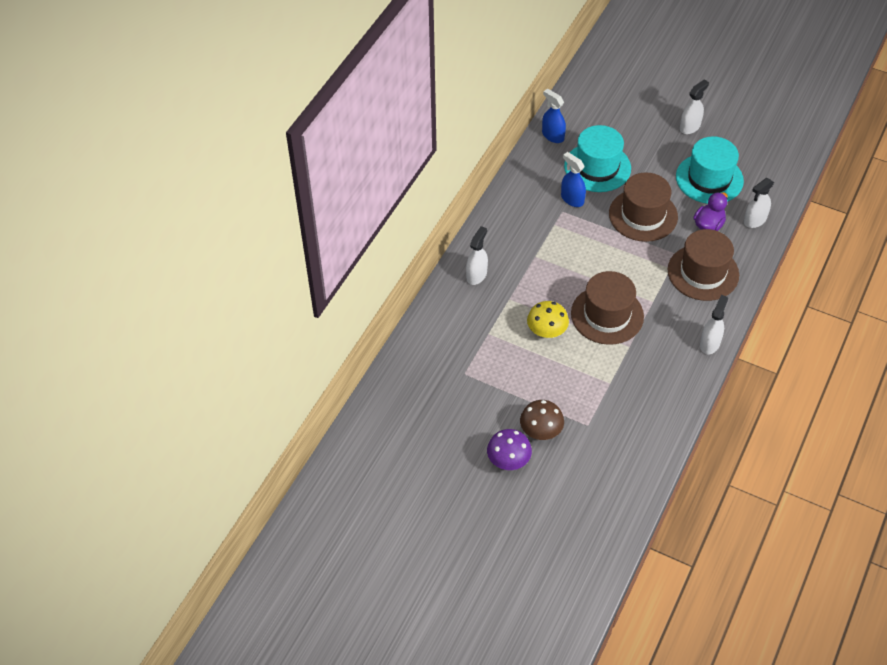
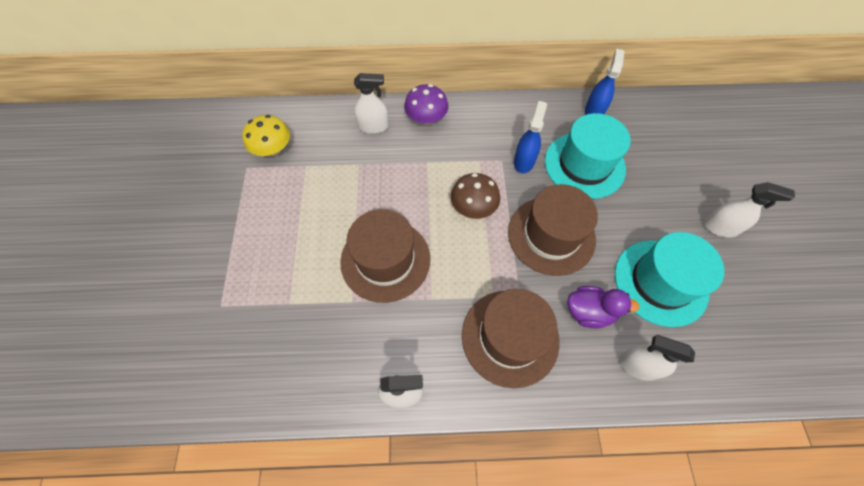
camera: 60 degrees right, 10 degrees up
purple mushroom [487,429,532,470] -> purple mushroom moved to [404,84,448,125]
brown mushroom [520,400,564,440] -> brown mushroom moved to [451,173,500,219]
yellow mushroom [527,301,569,338] -> yellow mushroom moved to [242,115,290,156]

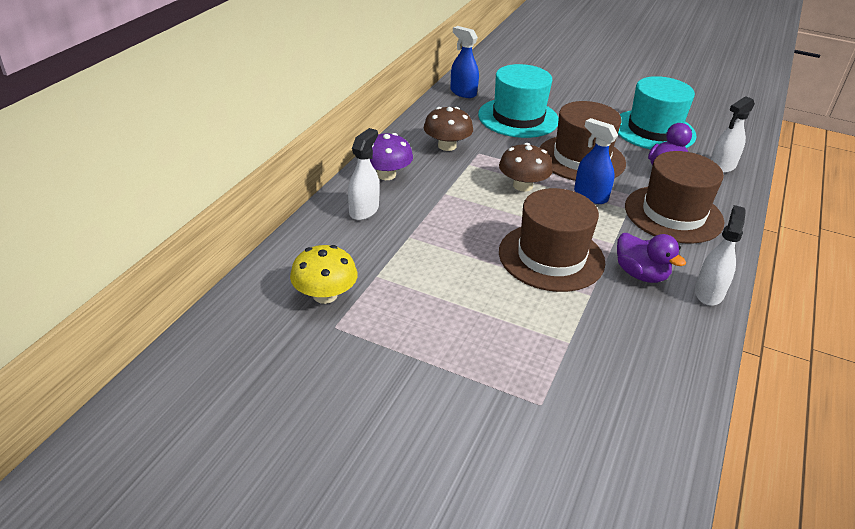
camera: 65 degrees left, 25 degrees down
blue spray bottle [514,101,547,173] -> blue spray bottle moved to [574,118,618,204]
white spray bottle [704,182,795,237] -> none
none -> brown mushroom [424,107,473,151]
none -> purple duck [617,233,686,283]

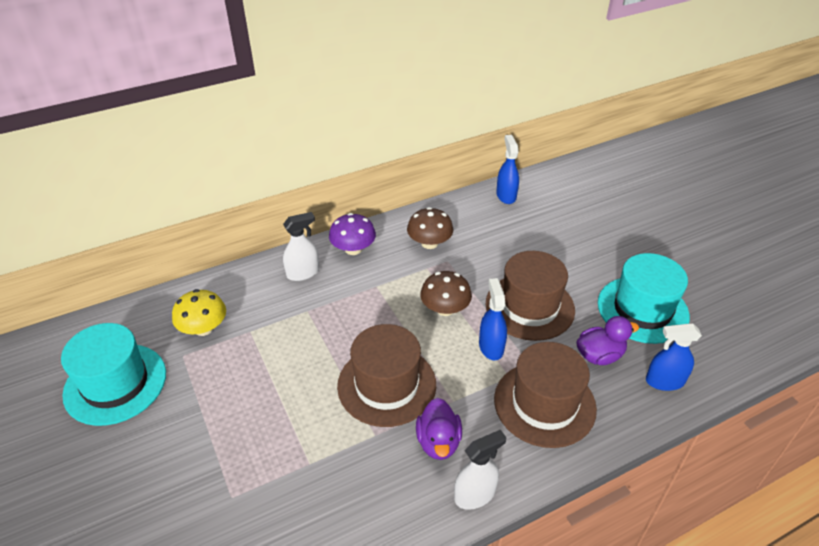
camera: 40 degrees right, 5 degrees up
turquoise hat [478,64,559,138] -> turquoise hat moved to [61,323,166,426]
white spray bottle [711,96,755,173] -> blue spray bottle [646,323,702,391]

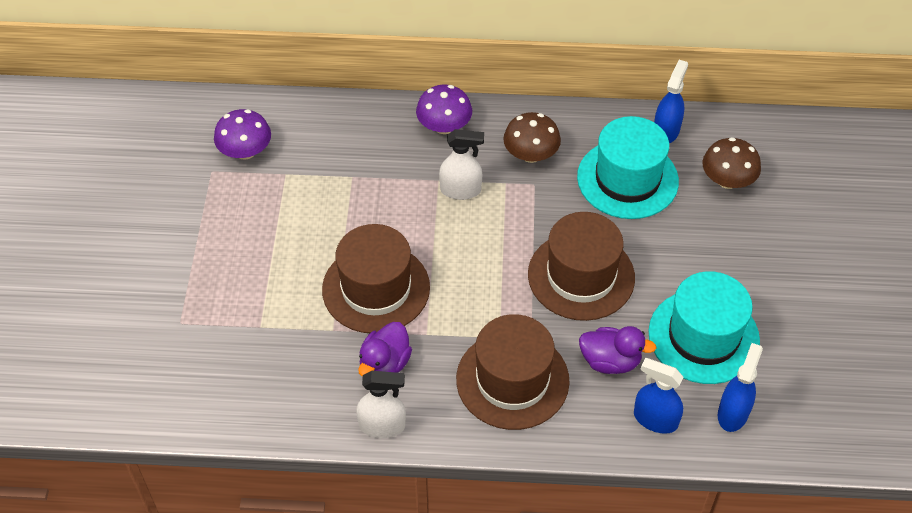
camera: 30 degrees right, 10 degrees up
turquoise hat [61,323,166,426] -> turquoise hat moved to [577,116,679,219]
yellow mushroom [172,289,226,336] -> purple mushroom [214,109,271,160]
white spray bottle [283,212,319,281] -> white spray bottle moved to [439,129,484,200]
brown mushroom [420,271,472,316] -> brown mushroom moved to [702,137,761,189]
blue spray bottle [479,278,507,360] -> blue spray bottle moved to [718,343,763,432]

